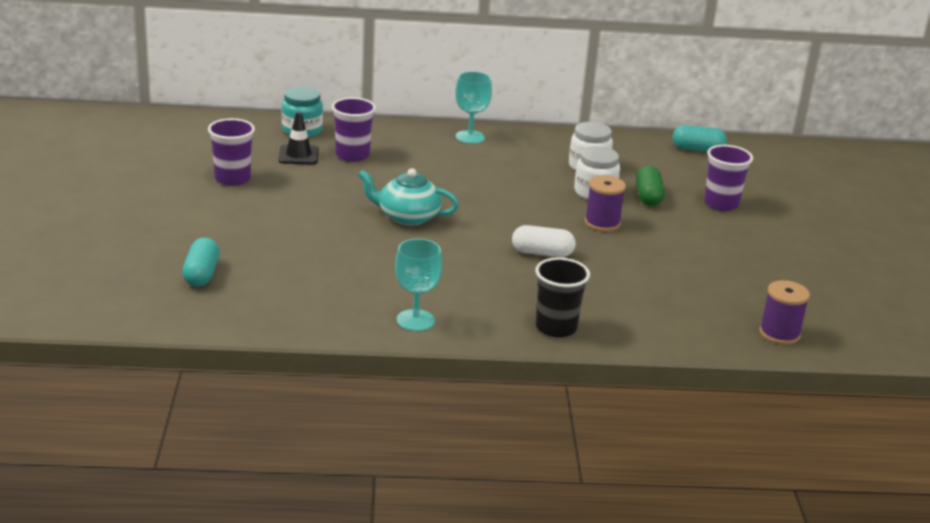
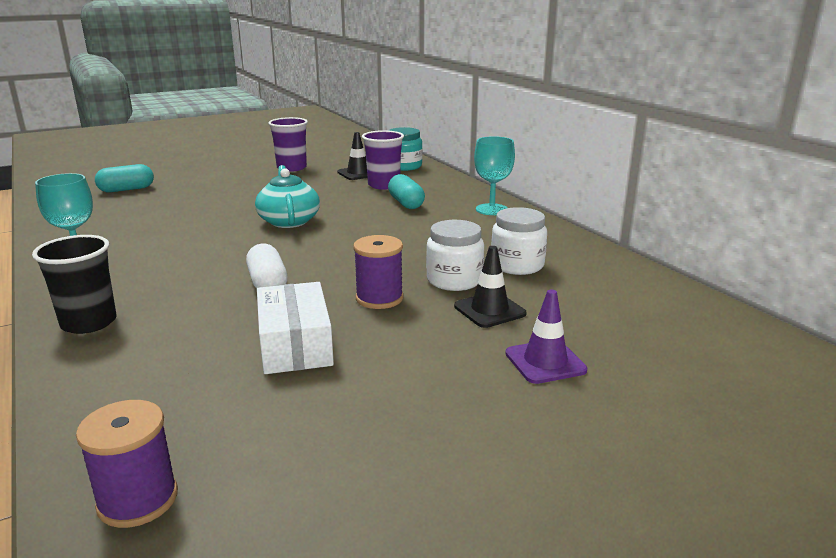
camera: 65 degrees right, 5 degrees down
green capsule [636,166,665,206] -> black traffic cone [454,246,527,328]
turquoise capsule [673,125,727,152] -> turquoise capsule moved to [388,174,425,209]
purple cup [704,145,753,211] -> purple traffic cone [505,290,588,384]
none -> white box [257,282,334,374]

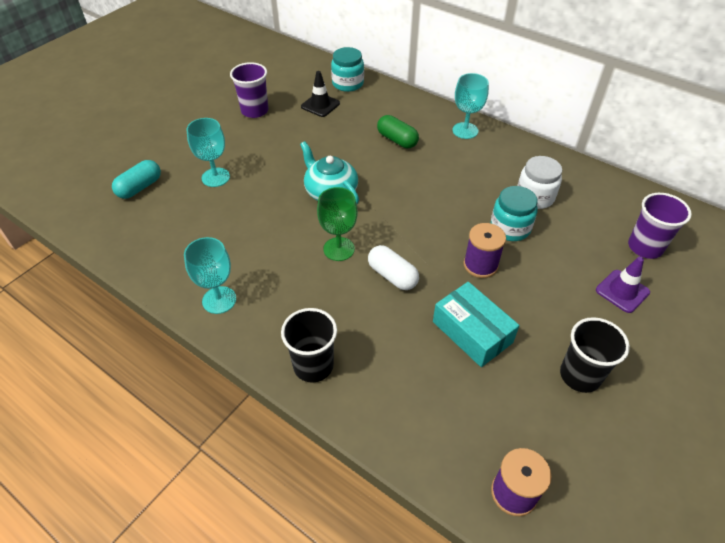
camera: 25 degrees left, 25 degrees up
white box [257,282,334,374] -> turquoise box [433,282,519,367]
purple cup [362,130,404,190] -> purple cup moved to [628,193,692,259]
turquoise capsule [388,174,425,209] -> green capsule [377,115,419,148]
white jar [426,220,484,291] -> turquoise jar [491,186,538,241]
black traffic cone [454,246,527,328] -> none
none -> turquoise goblet [187,118,230,187]
none -> green goblet [317,187,358,261]
none -> black cup [560,317,630,393]

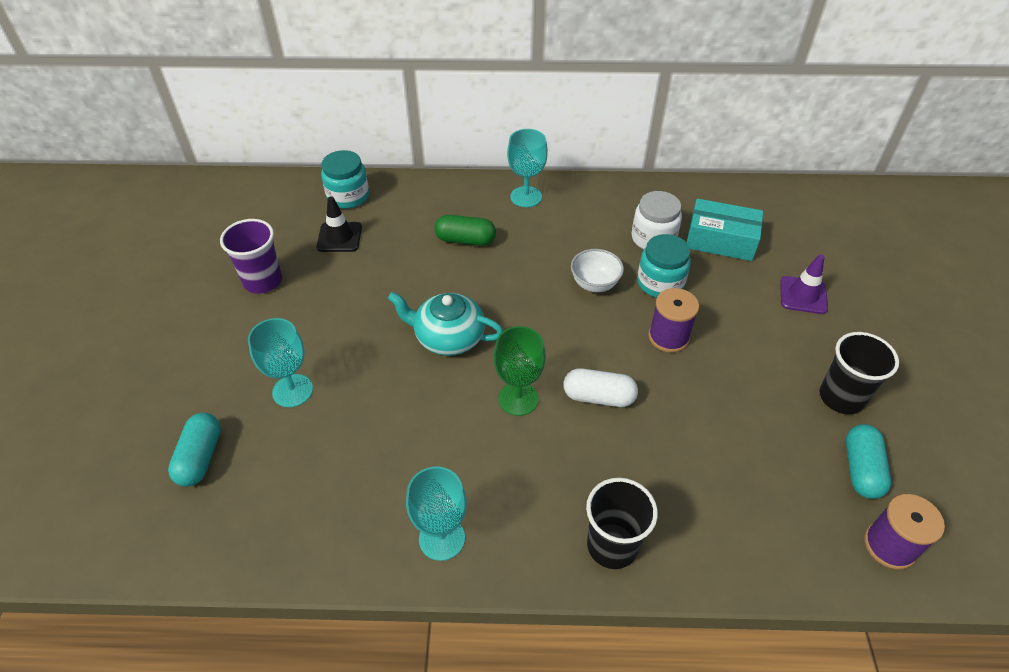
camera: 35 degrees left, 0 degrees up
turquoise box [433,282,519,367] -> turquoise box moved to [687,199,763,261]
purple cup [628,193,692,259] -> none
none -> white bowl [571,249,624,292]
none -> turquoise capsule [846,424,891,499]

